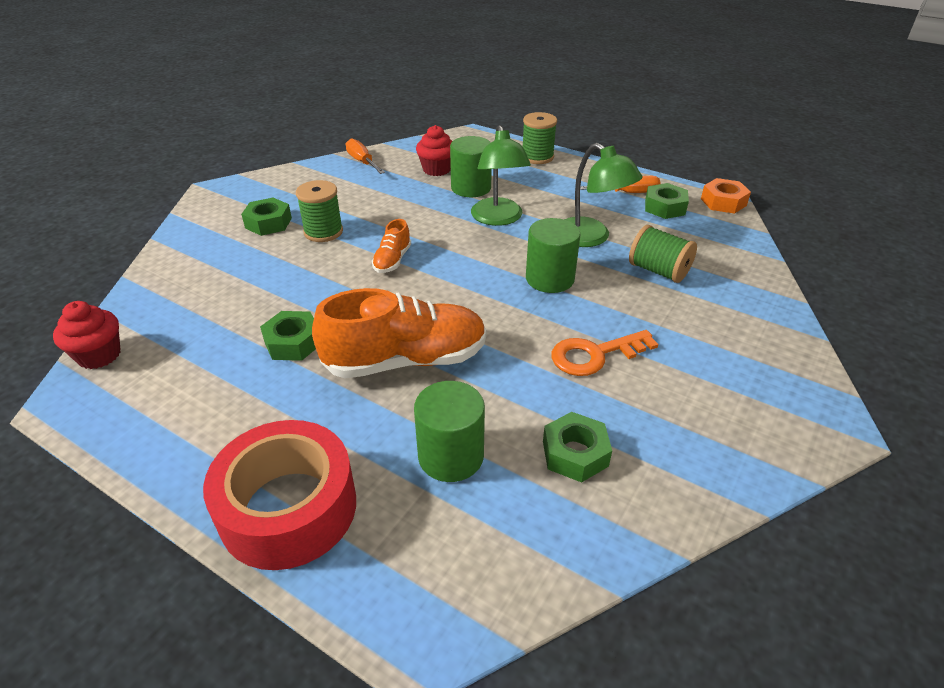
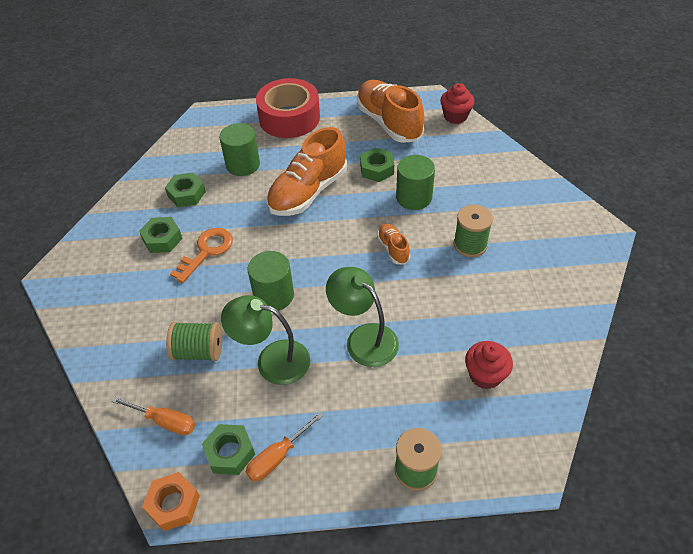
camera: 145 degrees right, 10 degrees up
green nut [241,198,292,236] -> green nut moved to [139,217,183,253]
orange screwdriver [346,138,385,174] -> orange screwdriver moved to [111,396,195,435]
green cylinder [450,136,492,197] -> green cylinder moved to [396,155,435,210]
none -> orange shoe [357,80,424,143]

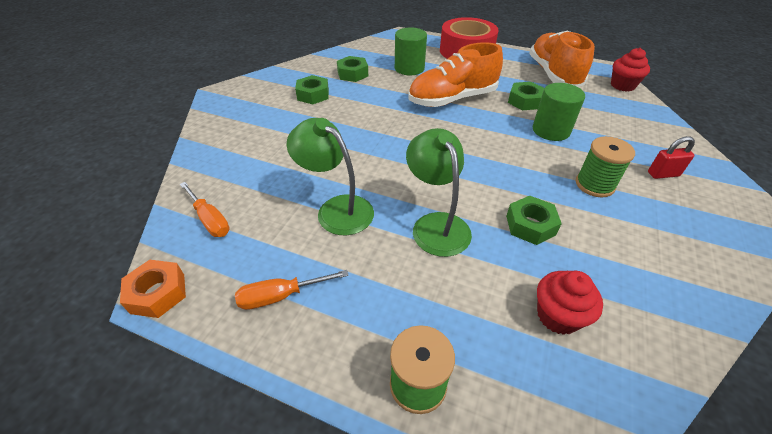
camera: 25 degrees right, 5 degrees down
green spool [166,322,222,361] -> none
orange key [170,228,233,283] -> none
green nut [202,424,255,475] -> green nut moved to [506,196,562,245]
green cylinder [247,251,294,311] -> none
orange shoe [377,224,410,264] -> none
none -> red padlock [648,136,695,179]

